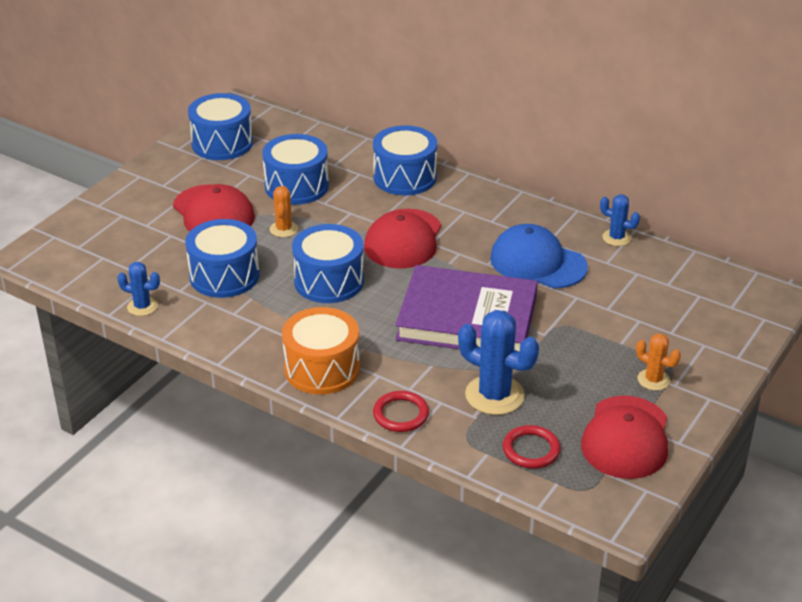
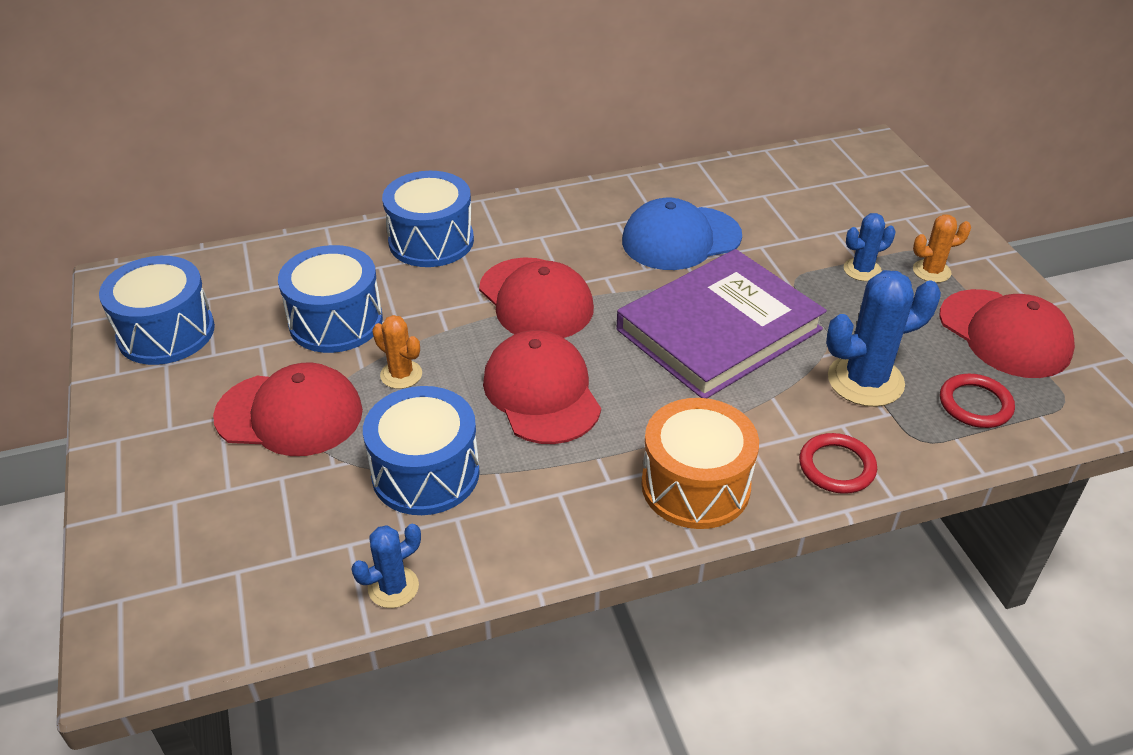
camera: 50 degrees left, 5 degrees up
blue drum [292,224,364,303] -> red cap [483,330,601,444]
blue cactus [600,194,640,246] -> blue cactus moved to [844,213,895,281]

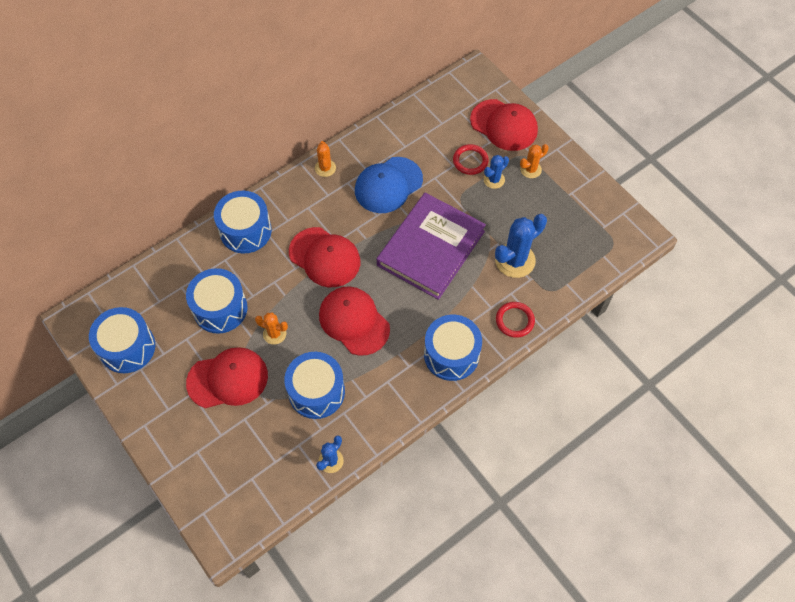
camera: 20 degrees left, 20 degrees up
orange drum [641,398,759,529] -> blue drum [424,315,482,381]
red cap [939,289,1075,378] -> red cap moved to [470,99,538,151]
red ring [940,374,1015,428] -> red ring moved to [453,144,489,175]
none -> orange cactus [315,141,336,177]

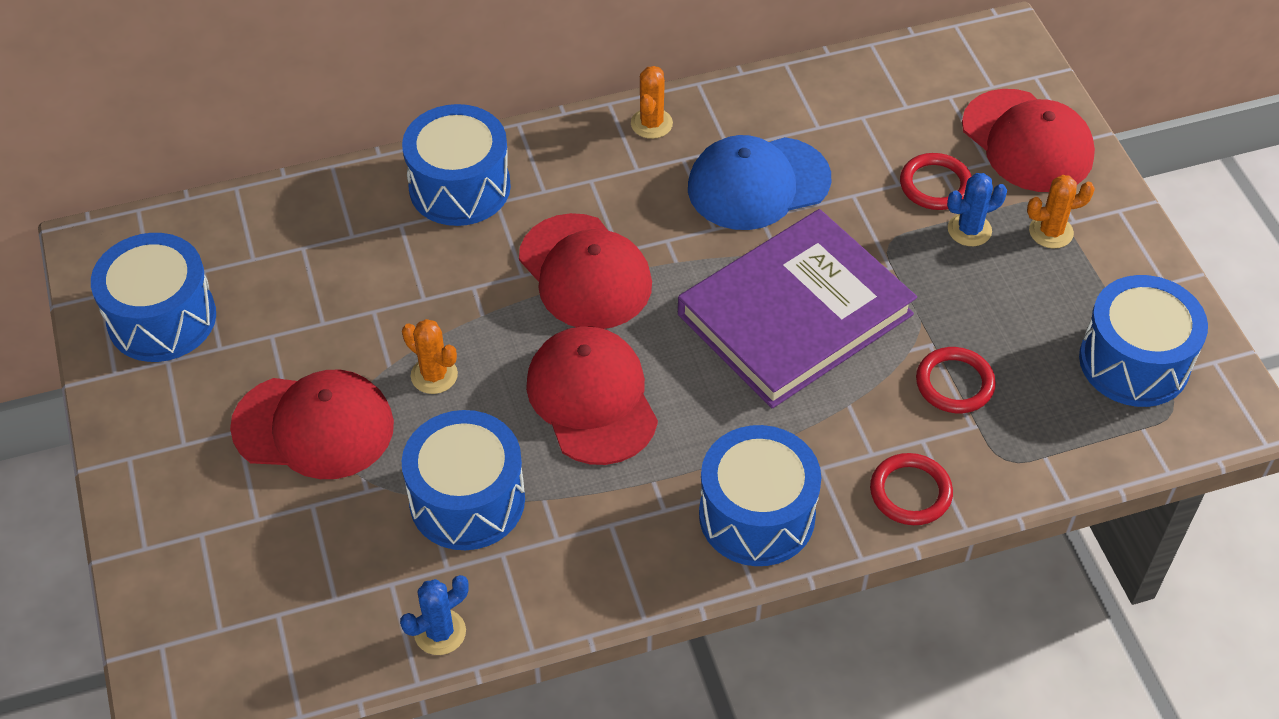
camera: 20 degrees right, 10 degrees down
blue drum [186,268,248,334] -> blue drum moved to [1079,275,1208,407]
blue cactus [495,214,547,278] -> red ring [916,347,996,413]

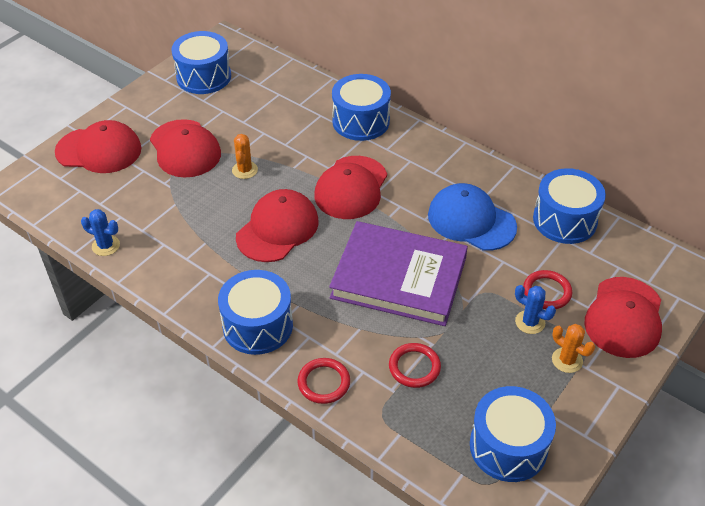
camera: 55 degrees right, 5 degrees down
blue drum [402,410,525,550] -> blue drum moved to [533,168,606,244]
orange cactus [631,66,673,139] -> none
none -> red cap [55,120,142,173]

